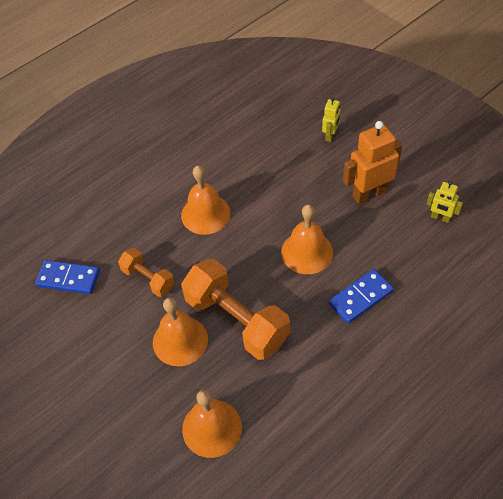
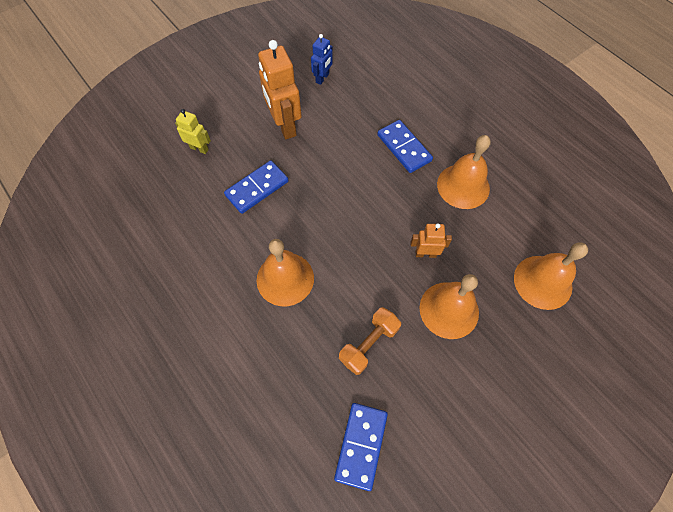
camera: 90 degrees left, 10 degrees up
orange dumbbell [181,259,290,360] -> orange robot [410,223,452,258]
orange bell [281,205,333,274] -> orange bell moved to [437,135,491,209]
yellow robot [426,181,463,223] -> blue robot [311,34,333,85]
none -> blue domino [224,161,289,214]

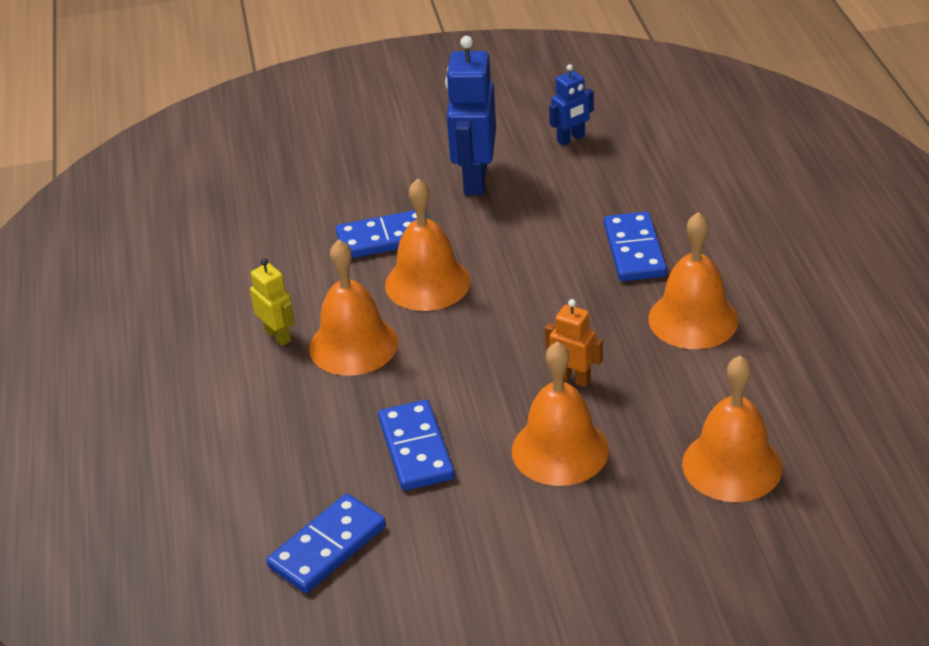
camera: 30 degrees right, 25 degrees down
yellow robot [175,109,211,154] -> yellow robot moved to [250,258,295,346]
orange robot [258,40,302,139] -> blue robot [445,36,496,195]
orange dumbbell [339,307,401,375] -> blue domino [378,400,455,491]
none -> orange bell [385,178,471,311]

